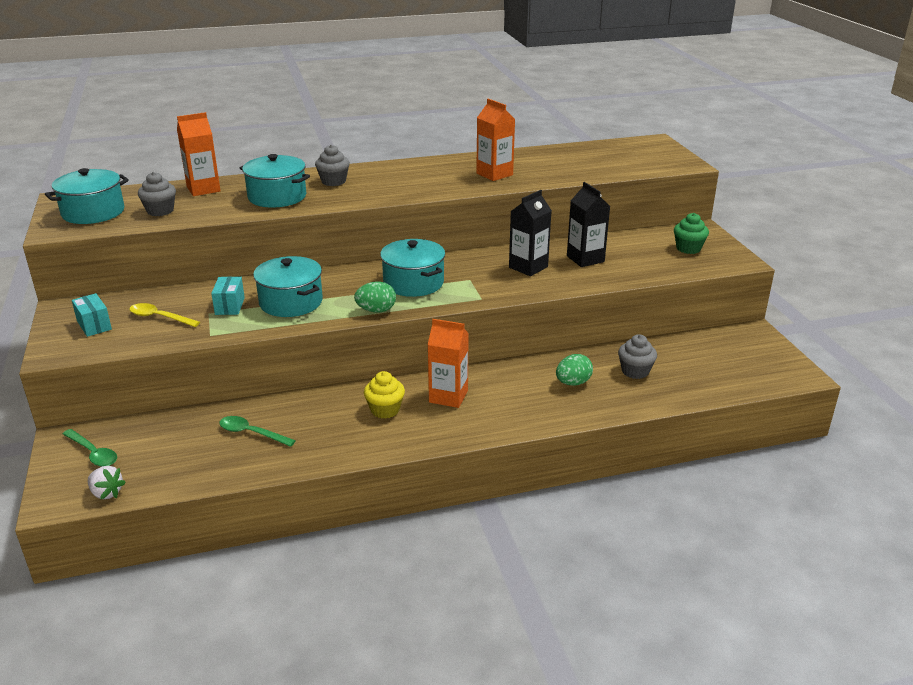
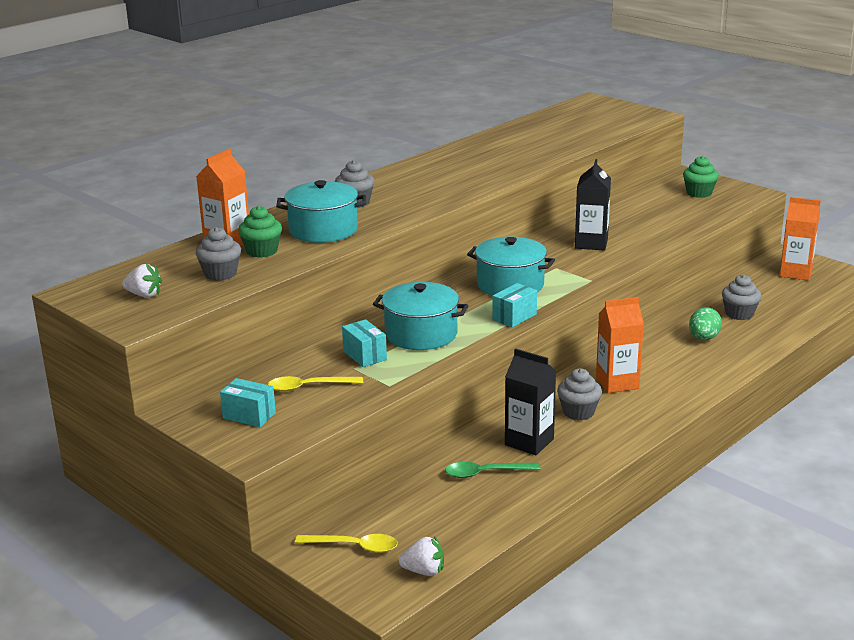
camera: 30 degrees left, 5 degrees down
turquoise pot [45,168,129,224] -> white strawberry [122,264,162,297]
green spoon [63,429,117,467] -> yellow spoon [295,534,398,553]
green egg [354,282,396,313] -> turquoise box [493,283,537,327]
yellow cupcake [364,371,405,419] -> grey cupcake [557,368,602,420]
orange carton [476,99,515,181] -> orange carton moved to [780,197,821,281]
black carton [567,182,610,267] -> black carton moved to [505,348,556,455]
none -> green cupcake [238,206,282,258]

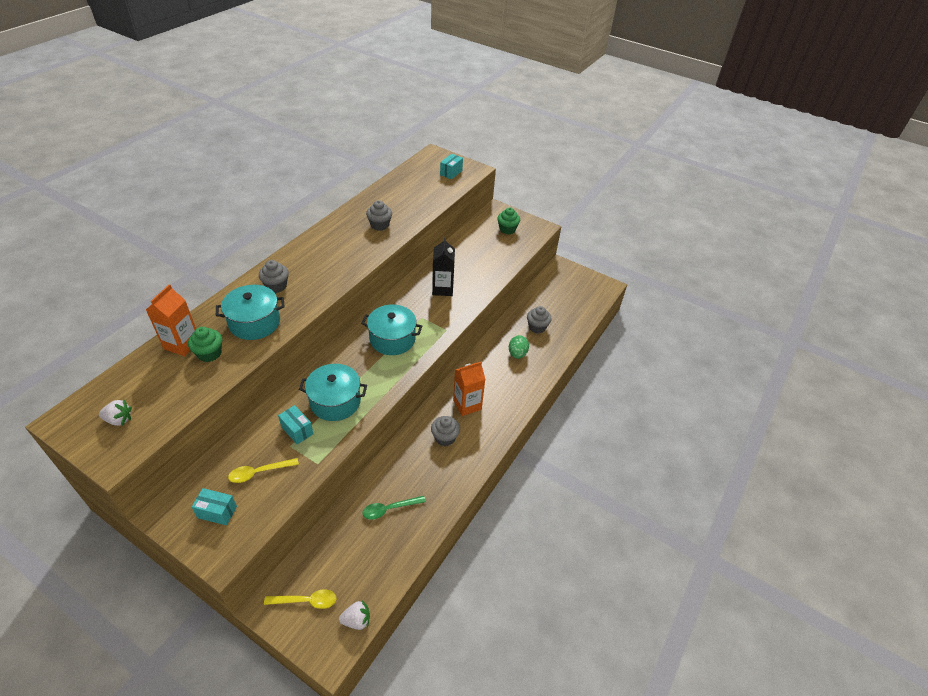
camera: 15 degrees left, 20 degrees up
grey cupcake [195,227,241,281] -> grey cupcake moved to [366,200,392,231]
turquoise box [493,283,537,327] -> turquoise box moved to [440,154,463,179]
black carton [505,348,556,455] -> none
orange carton [780,197,821,281] -> none

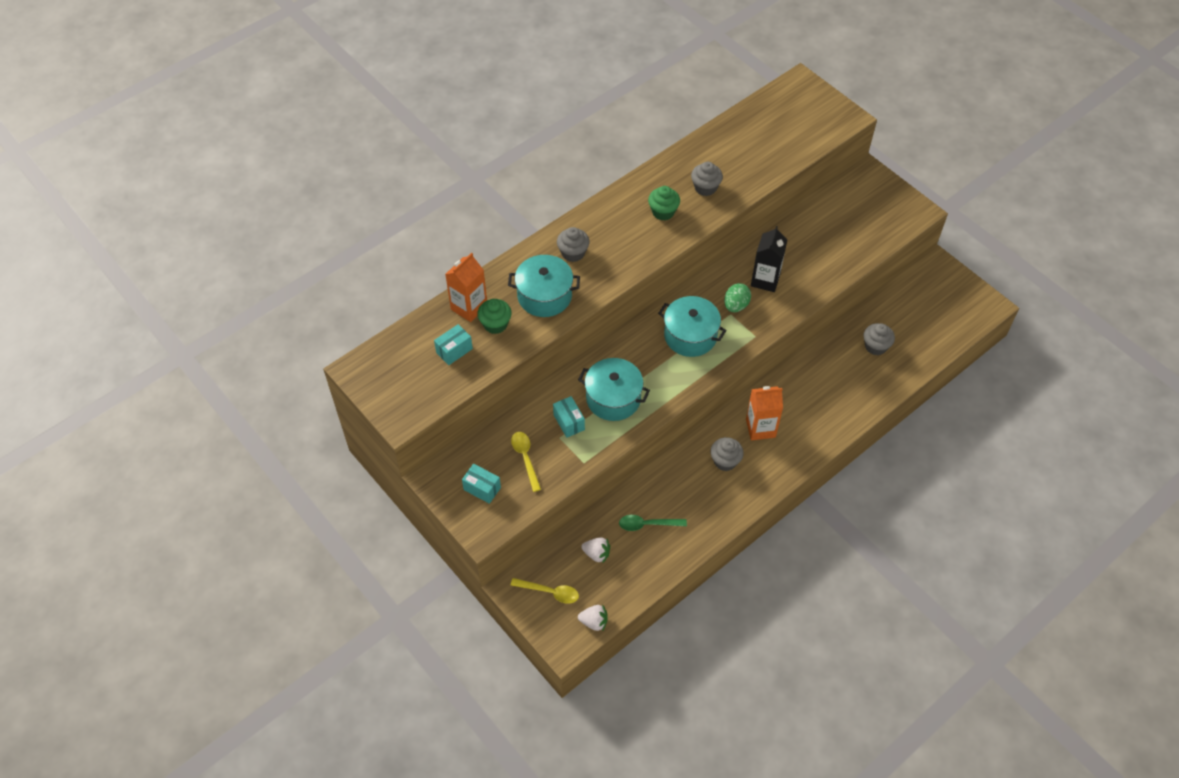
camera: 20 degrees right, 10 degrees up
white strawberry [99,399,132,426] -> white strawberry moved to [581,537,610,564]
yellow spoon [228,458,299,483] -> yellow spoon turned 75 degrees clockwise [511,432,541,492]
turquoise box [440,154,463,179] -> turquoise box moved to [434,324,473,365]
green cupcake [497,207,520,234] -> green cupcake moved to [648,186,680,220]
green egg [509,335,529,359] -> green egg moved to [724,283,751,312]

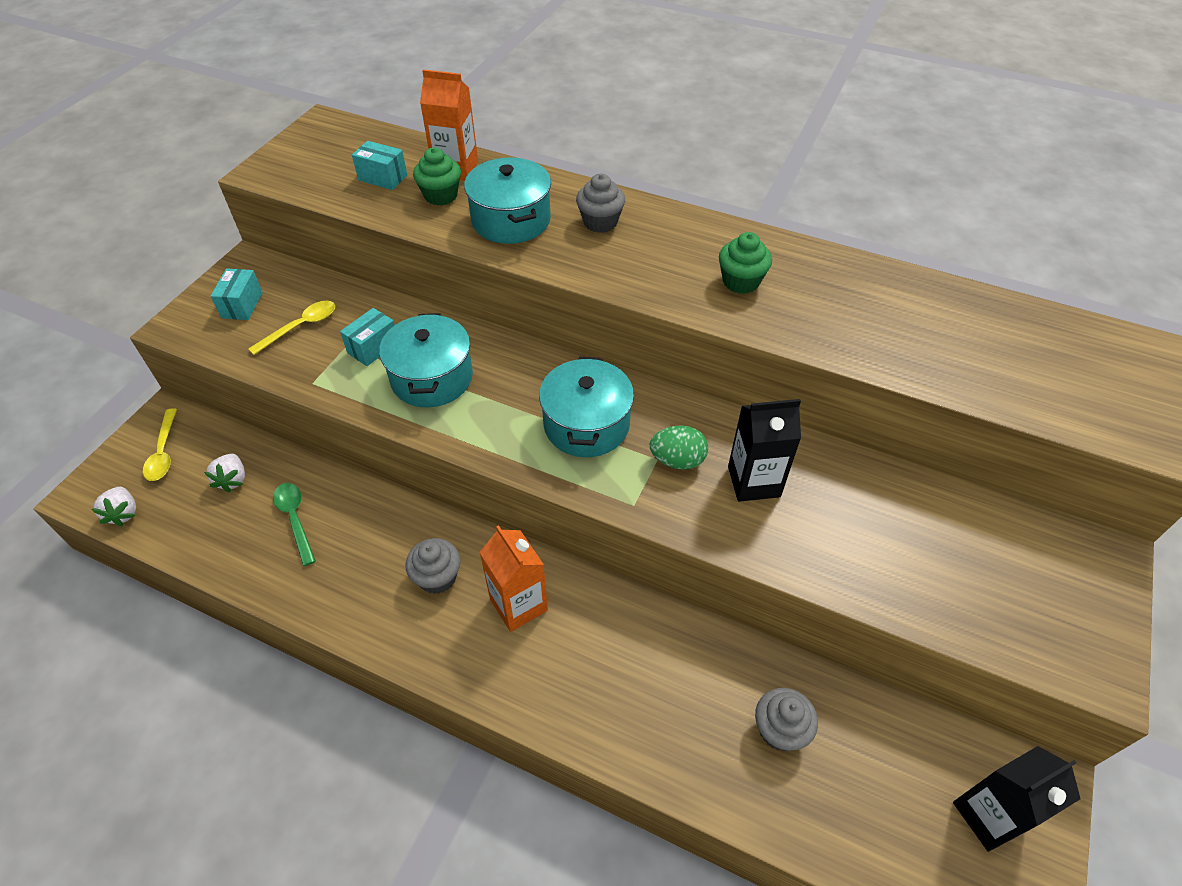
camera: 65 degrees right, 5 degrees down
grey cupcake [691,162,723,196] -> none
none -> black carton [953,746,1081,852]

